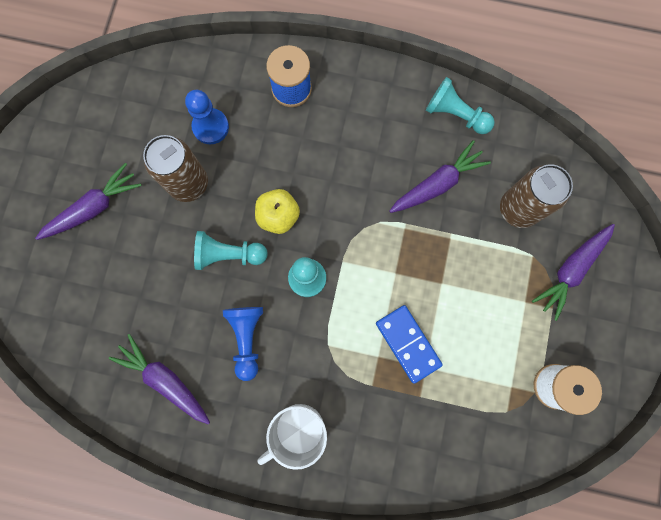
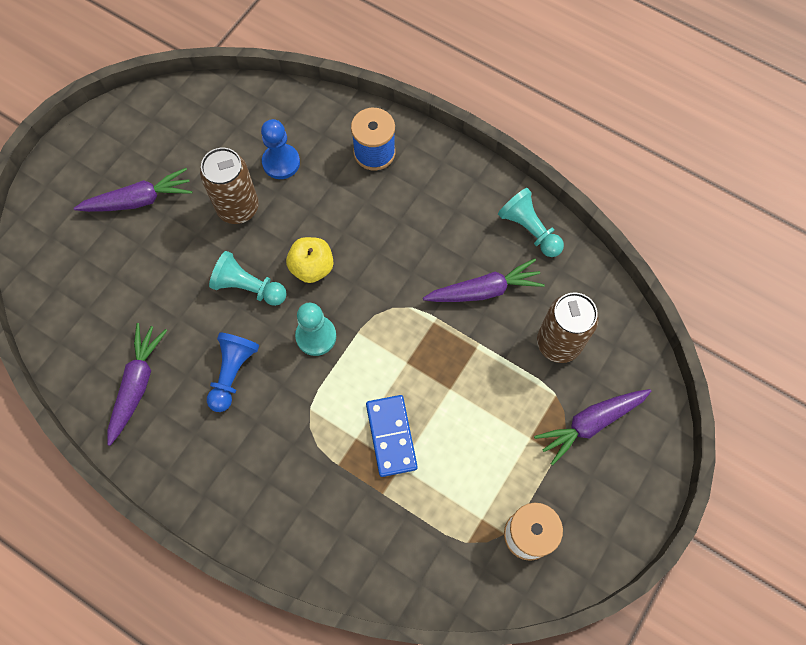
camera: 20 degrees right, 10 degrees down
purple carrot [108,334,210,424] -> purple carrot turned 45 degrees clockwise [107,323,167,446]
white mug [257,404,327,470] -> none

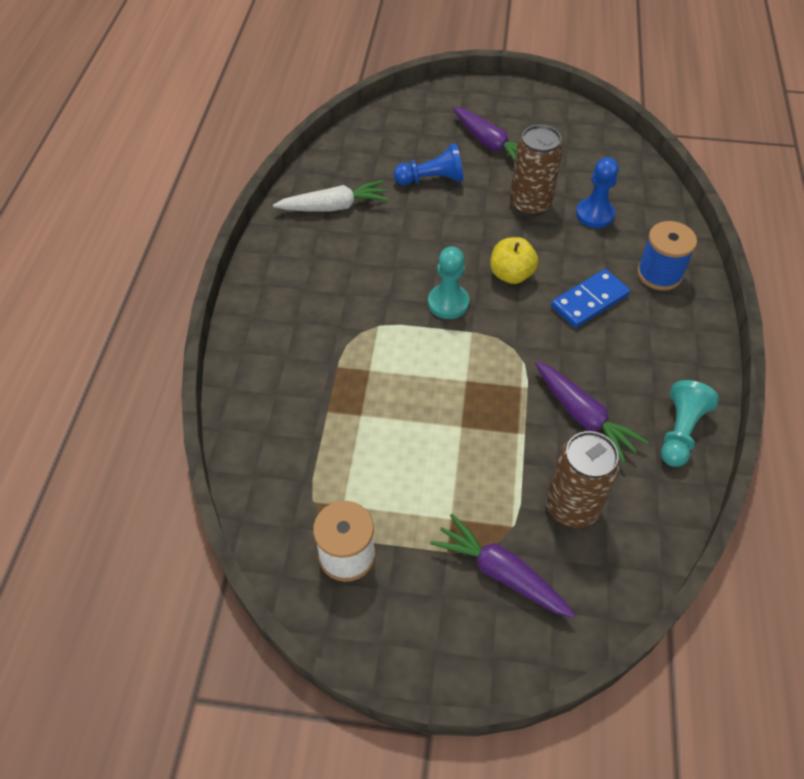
camera: 65 degrees right, 15 degrees down
purple carrot [107,323,167,446] -> white carrot [273,180,389,211]
blue pawn [207,332,259,412] -> blue pawn moved to [394,143,463,185]
turquoise pawn [209,251,287,306] -> none
blue domino [366,395,418,477] -> blue domino moved to [551,269,630,328]

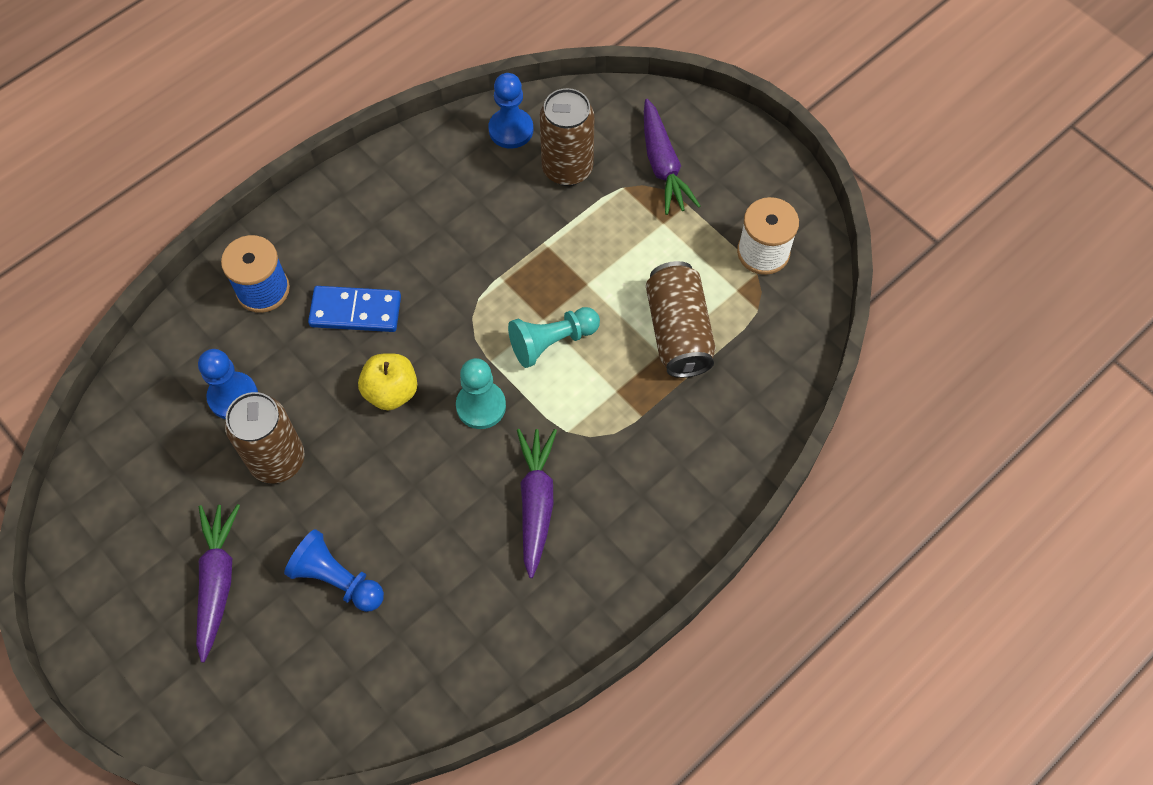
camera: 140 degrees left, 10 degrees up
white carrot [273,180,389,211] -> none
purple carrot [535,361,649,463] -> purple carrot moved to [517,429,557,578]
turquoise pawn [661,380,719,467] -> turquoise pawn moved to [508,307,600,368]
none -> blue pawn [488,73,533,149]
none -> brown can [646,261,716,378]

